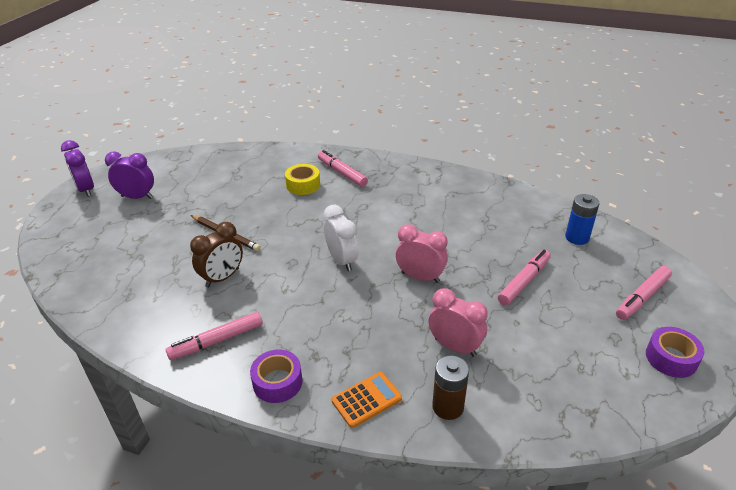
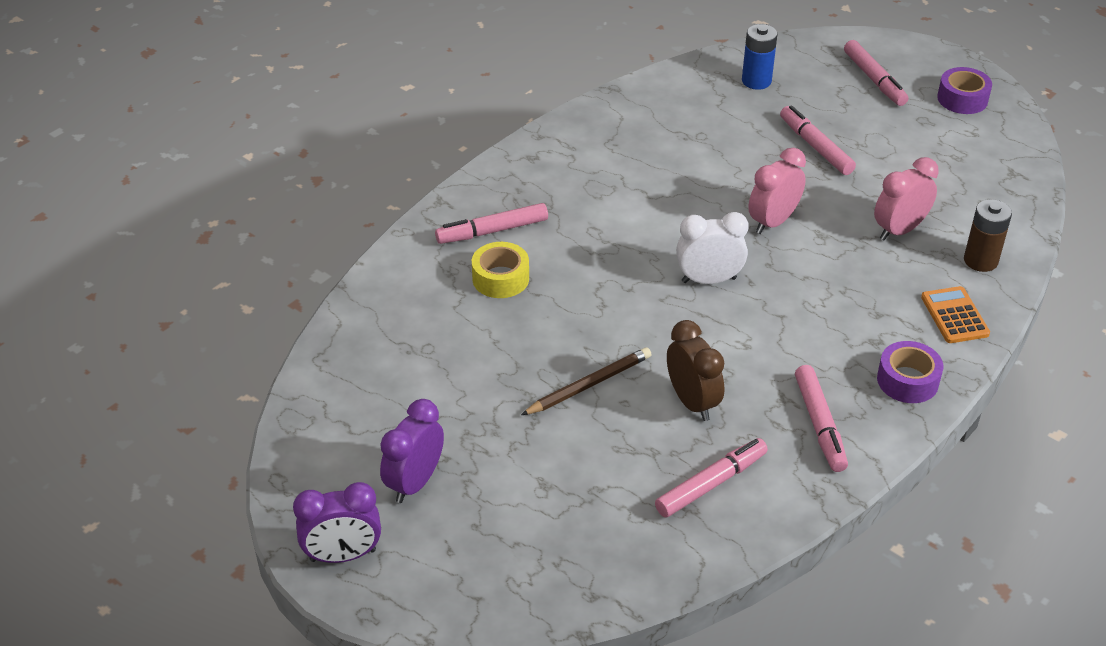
camera: 70 degrees left, 5 degrees up
none -> pink marker [655,438,768,518]

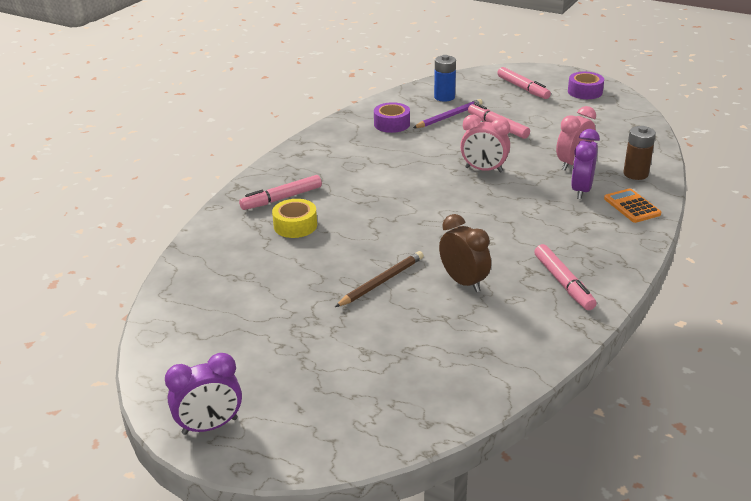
camera: 10 degrees left, 10 degrees down
purple clock [380,399,444,503] -> purple clock moved to [571,129,600,199]
pink marker [655,438,768,518] -> none
white clock [676,212,749,284] -> none
pink clock [748,148,806,234] -> pink clock turned 105 degrees counterclockwise [460,115,510,173]
purple tape [877,341,943,403] -> purple tape moved to [374,102,410,133]
none -> purple pencil [413,99,483,128]

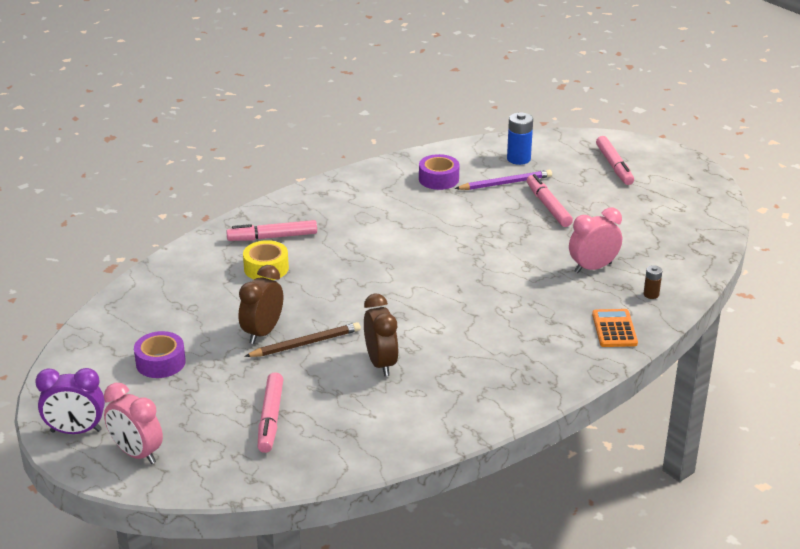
camera: 20 degrees right, 0 degrees up
pink clock [460,115,510,173] -> pink clock moved to [104,383,163,464]
pink marker [534,244,597,310] -> pink marker moved to [258,372,283,453]
purple tape [568,72,604,99] -> purple tape moved to [134,331,186,378]
purple clock [571,129,600,199] -> none
brown battery [623,126,656,180] -> brown battery [643,265,662,299], size x0.56
none -> brown clock [238,265,283,344]

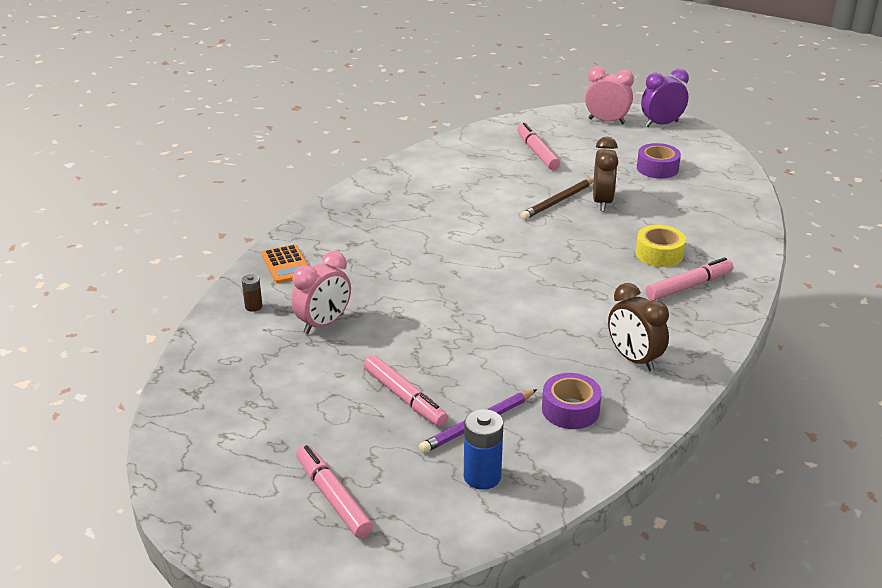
camera: 160 degrees right, 0 degrees up
brown clock [364,294,399,376] -> brown clock moved to [608,283,669,371]

